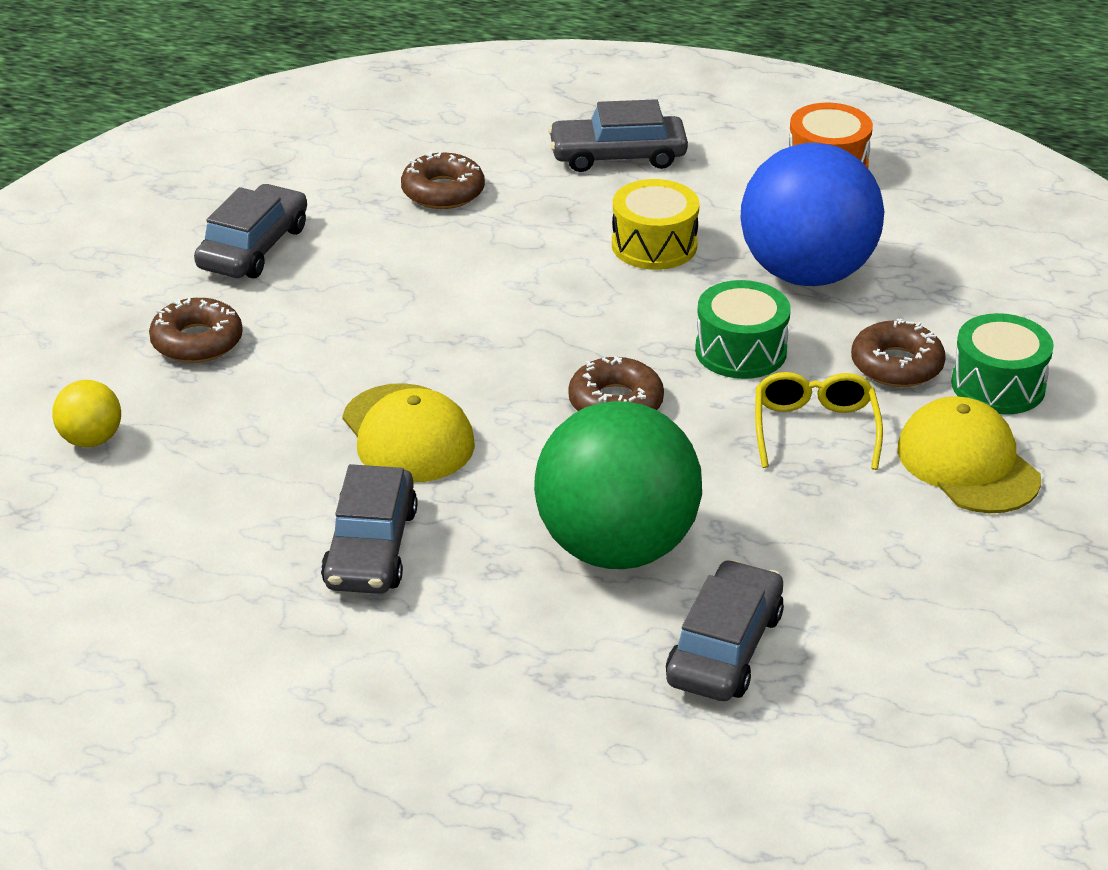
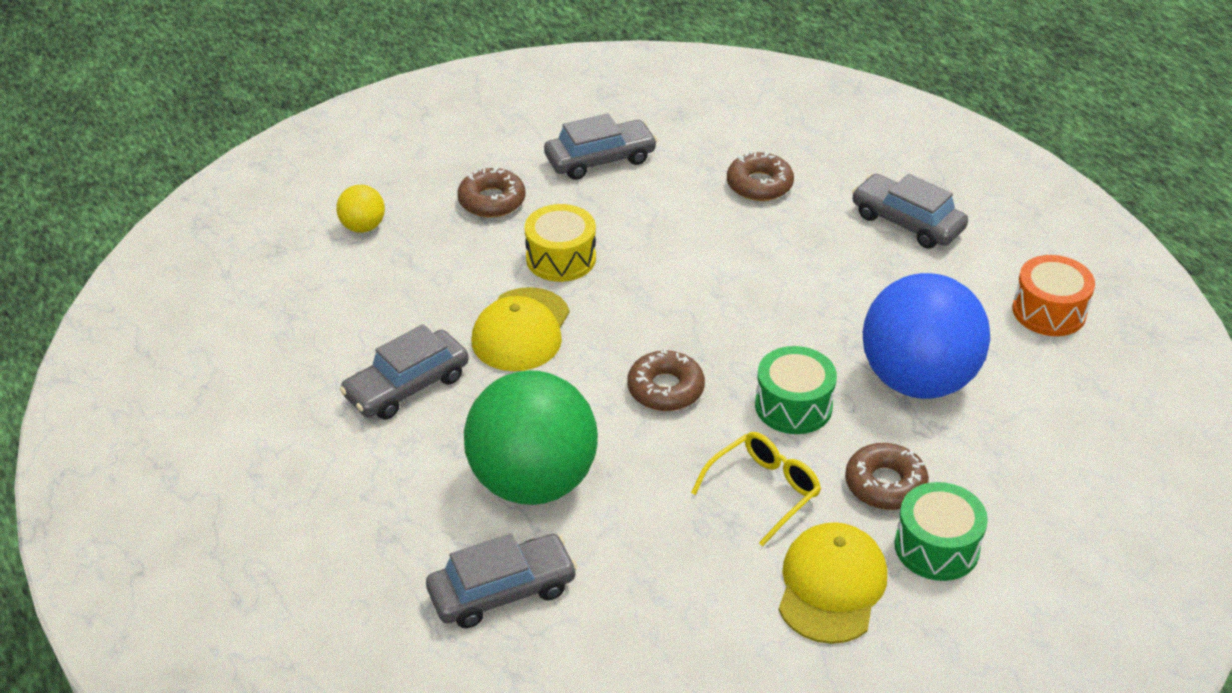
camera: 45 degrees right, 5 degrees up
yellow drum [612,179,699,270] -> yellow drum moved to [525,204,596,282]

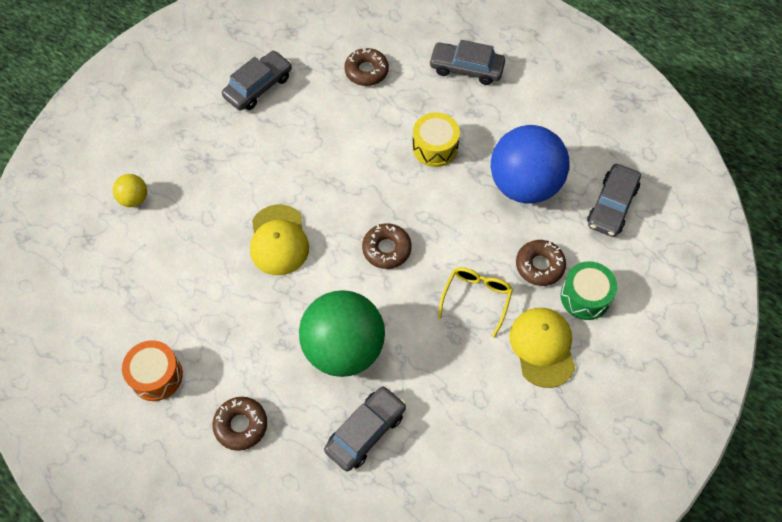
camera: 25 degrees left, 20 degrees up
grey car [340,324,469,419] -> grey car moved to [587,164,641,237]
brown donut [457,167,526,218] -> brown donut moved to [212,397,267,451]
yellow drum [525,204,596,282] -> yellow drum moved to [412,112,460,167]
green drum [755,346,837,434] -> none
orange drum [1012,255,1095,336] -> orange drum moved to [122,340,183,401]

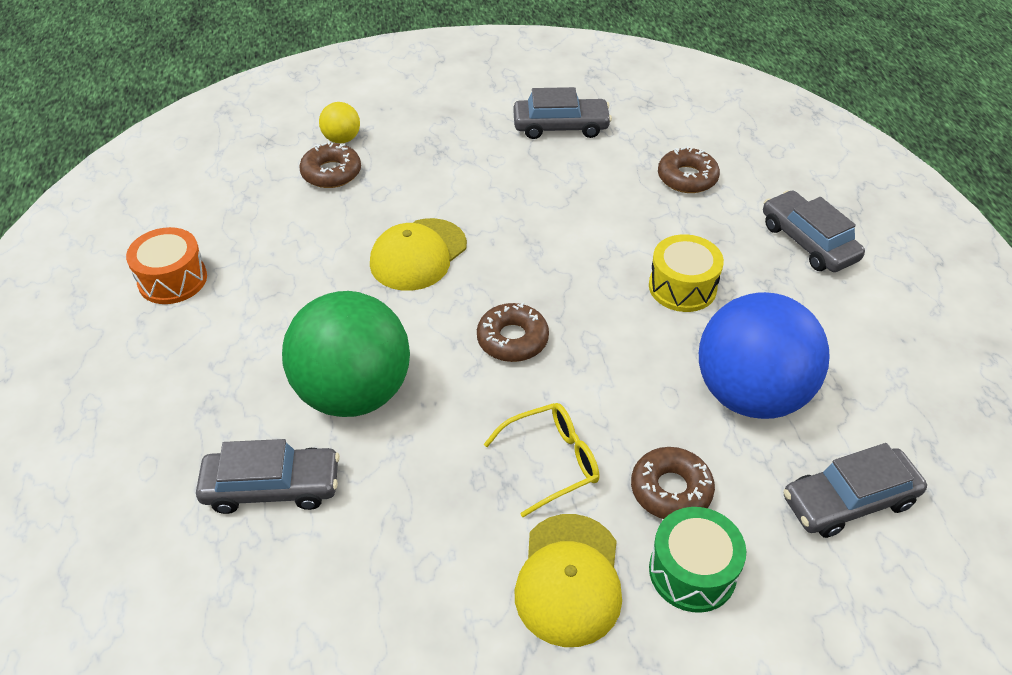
camera: 45 degrees right, 15 degrees down
brown donut [212,397,267,451] -> brown donut moved to [299,141,361,188]
yellow cap [509,308,575,388] -> yellow cap turned 150 degrees clockwise [515,514,622,647]

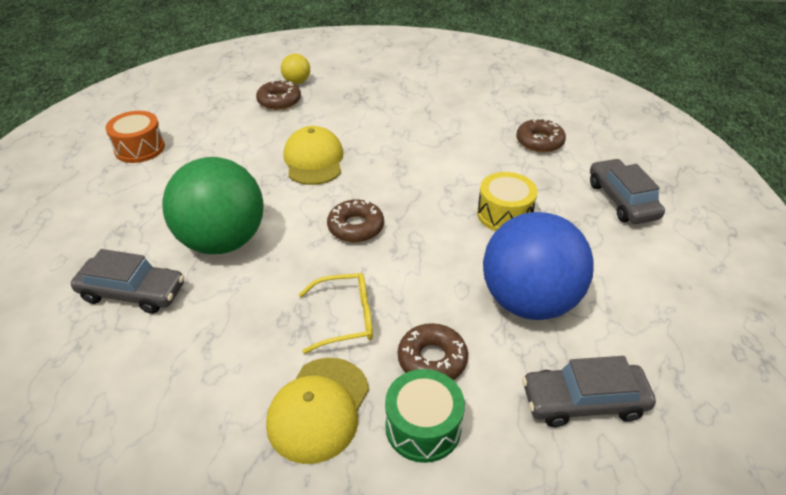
camera: 15 degrees right, 5 degrees down
yellow cap [370,218,467,291] -> yellow cap turned 120 degrees clockwise [284,126,343,185]
grey car [513,87,612,139] -> none

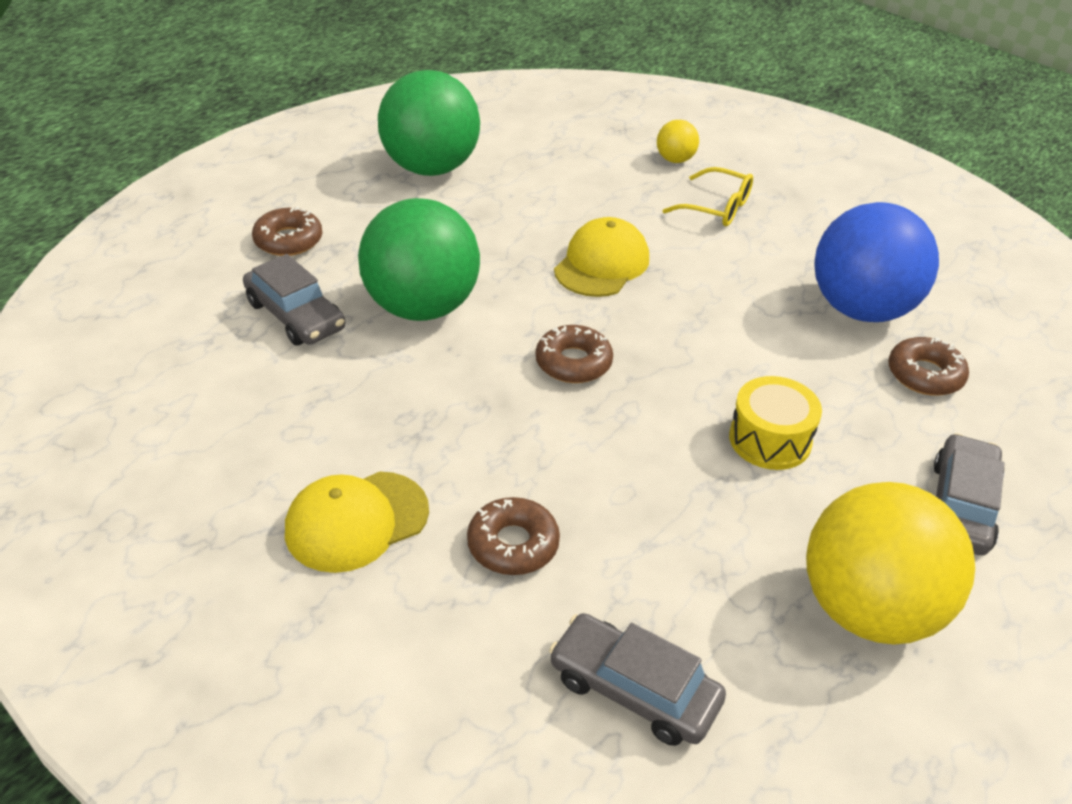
camera: 35 degrees right, 0 degrees up
orange drum [105,111,165,163] -> green ball [378,70,480,176]
brown donut [256,79,301,110] -> brown donut moved to [252,207,322,256]
yellow glasses [298,273,373,354] -> yellow glasses moved to [662,167,753,226]
green drum [385,369,465,463] -> none
blue ball [483,212,594,320] -> blue ball moved to [815,202,939,322]
none -> yellow ball [806,482,975,645]

